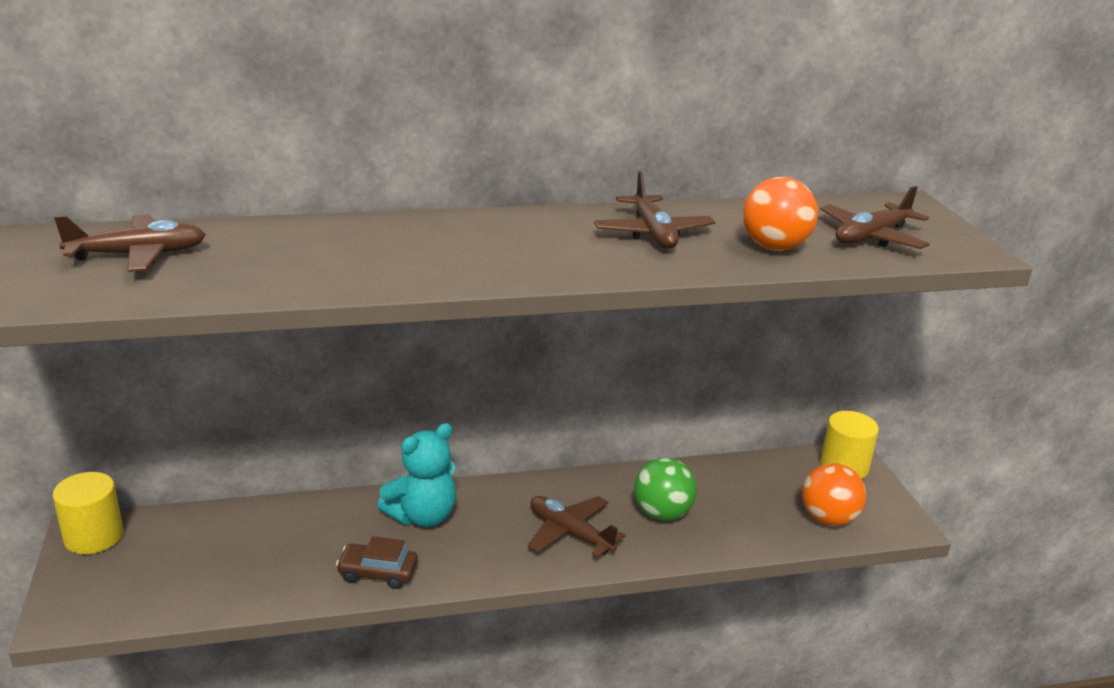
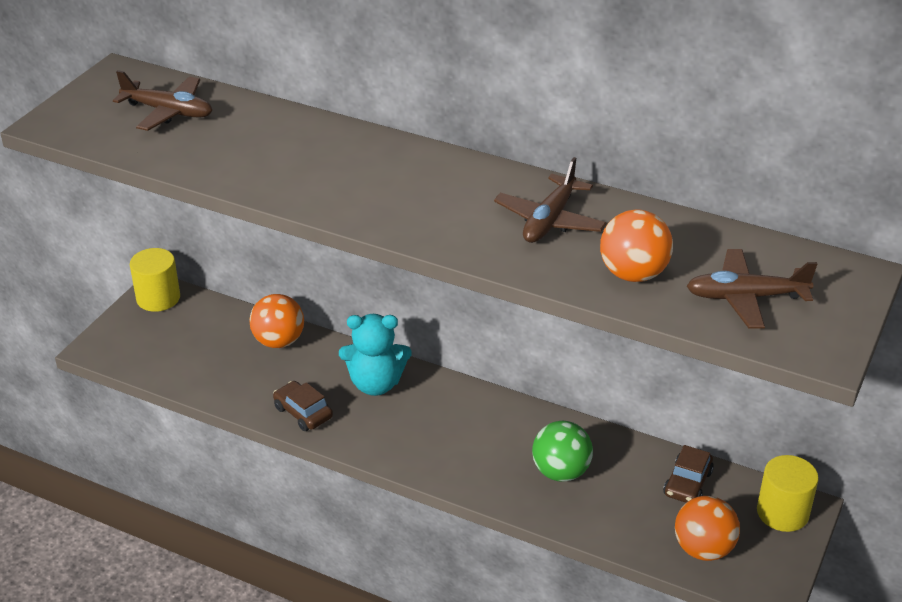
camera: 40 degrees right, 10 degrees up
brown plane [527,496,626,558] -> none
none -> orange ball [249,294,304,348]
none -> brown car [663,445,714,503]

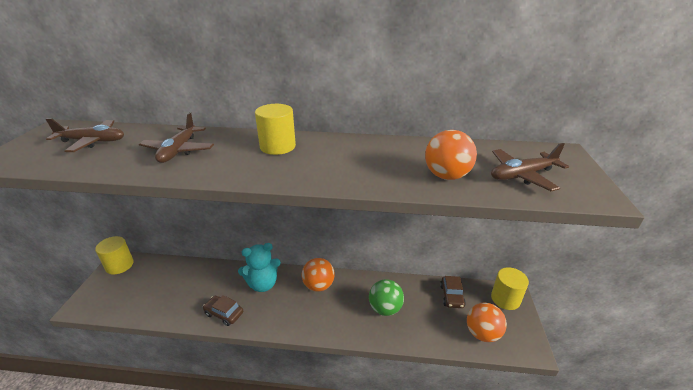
camera: 20 degrees left, 5 degrees down
orange ball [249,294,304,348] -> orange ball moved to [302,258,335,292]
brown plane [494,157,606,243] -> brown plane moved to [139,112,214,163]
none -> yellow cylinder [255,104,296,155]

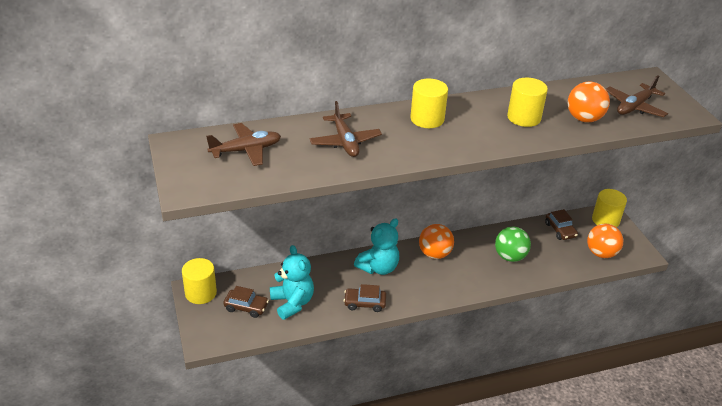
camera: 25 degrees left, 5 degrees up
none -> brown car [223,286,269,318]
none -> turquoise teddy bear [270,245,314,320]
none -> yellow cylinder [507,78,548,127]

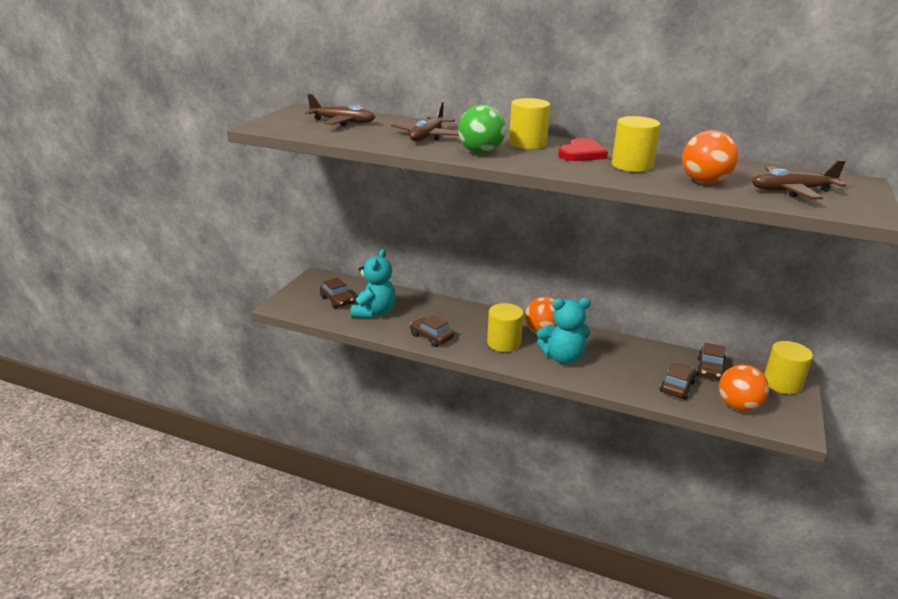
camera: 40 degrees right, 10 degrees down
yellow cylinder [182,258,217,304] -> yellow cylinder moved to [487,303,524,352]
turquoise teddy bear [354,218,399,275] -> turquoise teddy bear moved to [537,298,591,364]
green ball [495,227,531,262] -> green ball moved to [458,105,506,154]
none -> red heart [558,138,608,161]
none -> brown car [660,363,696,400]

